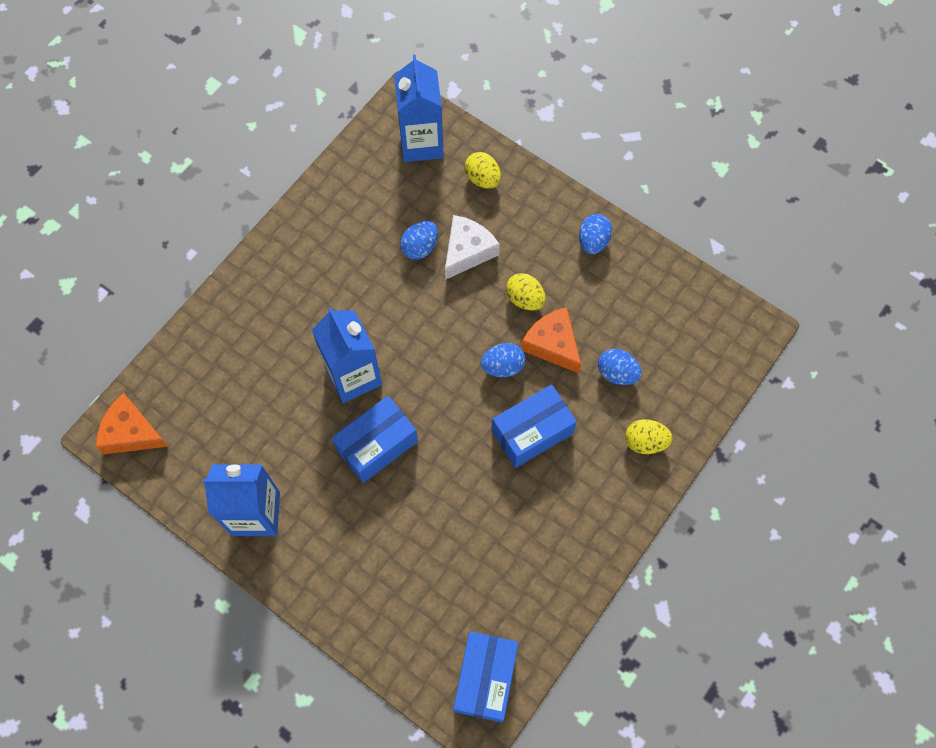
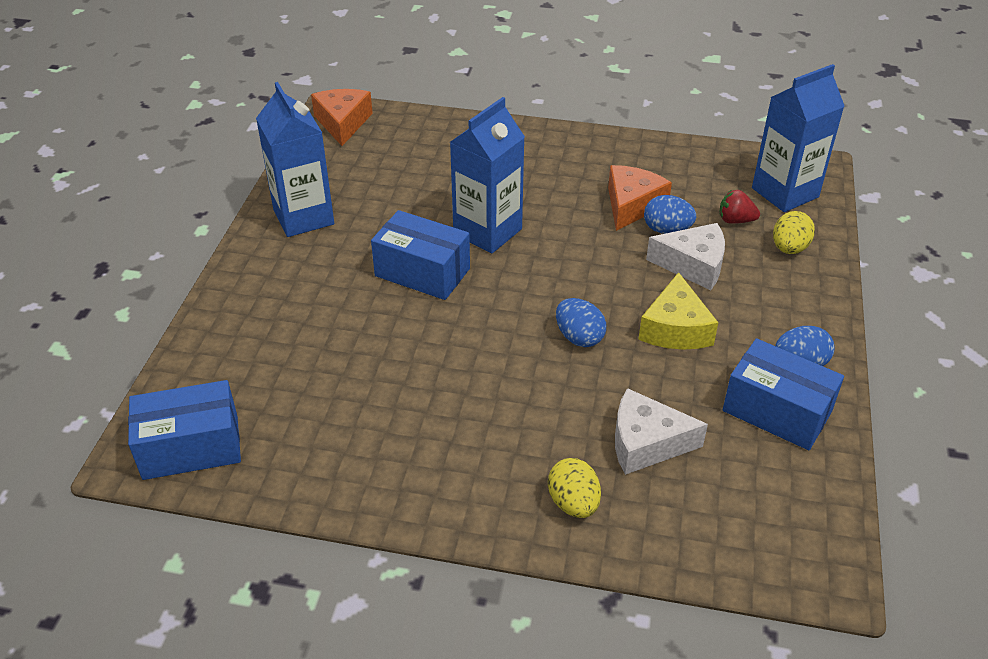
camera: 65 degrees right, 25 degrees down
blue box [492,385,577,468] -> blue box moved to [723,338,844,450]
yellow egg [506,273,546,311] -> yellow cheese [638,272,718,350]
orange cheese [521,307,581,373] -> orange cheese moved to [608,165,672,231]
blue egg [598,349,642,385] -> white cheese [615,388,708,475]
none -> red strawberry [719,190,760,224]

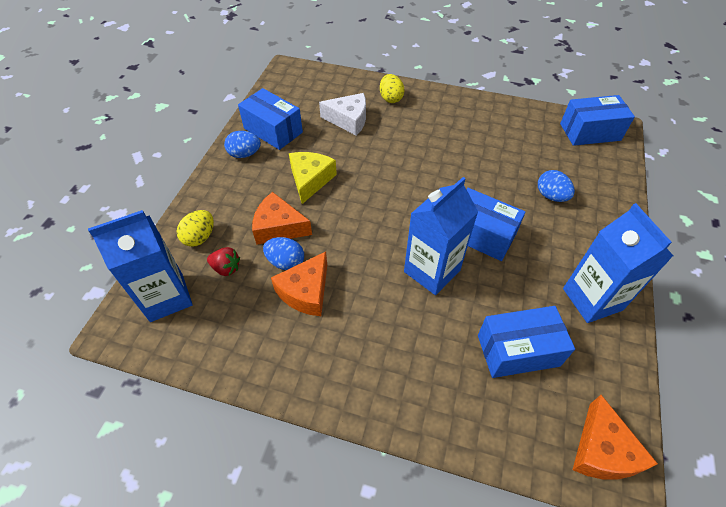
camera: 175 degrees left, 10 degrees up
blue egg [556,298,606,347] -> blue egg moved to [538,170,575,202]
white cheese [646,223,725,290] -> orange cheese [252,192,312,245]
none -> blue box [478,306,575,378]

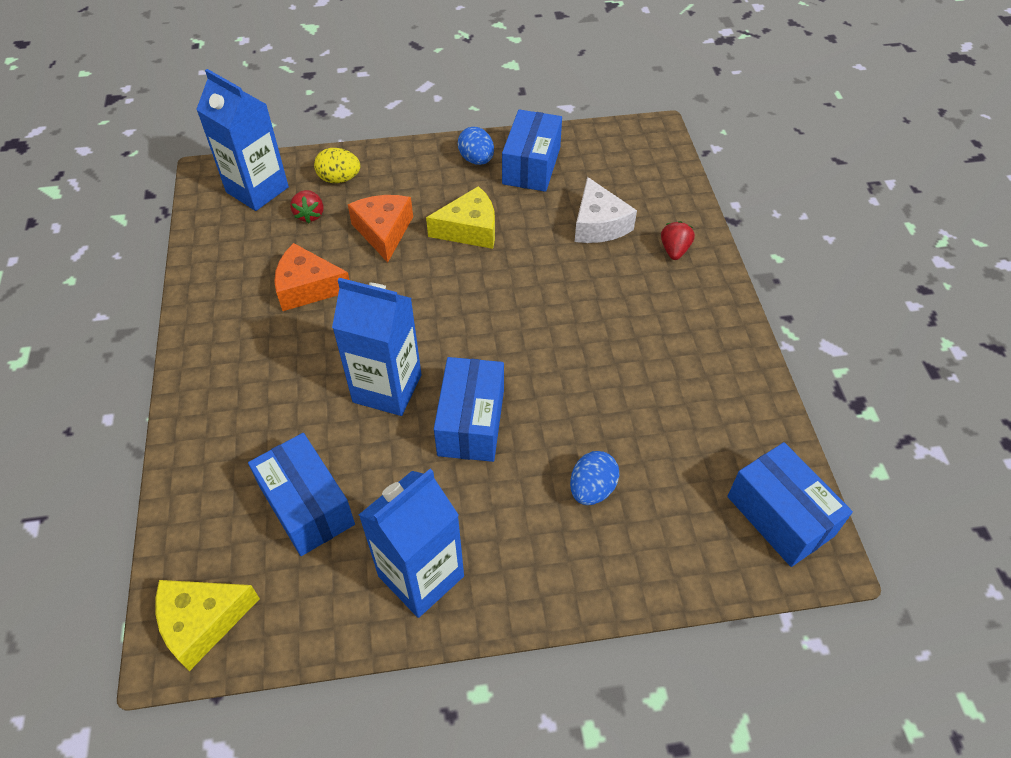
camera: 65 degrees right, 0 degrees up
blue egg [263,237,304,270] -> none
yellow egg [380,74,404,103] -> red strawberry [661,221,695,260]
orange cheese [573,395,658,480] -> yellow cheese [156,580,260,671]

